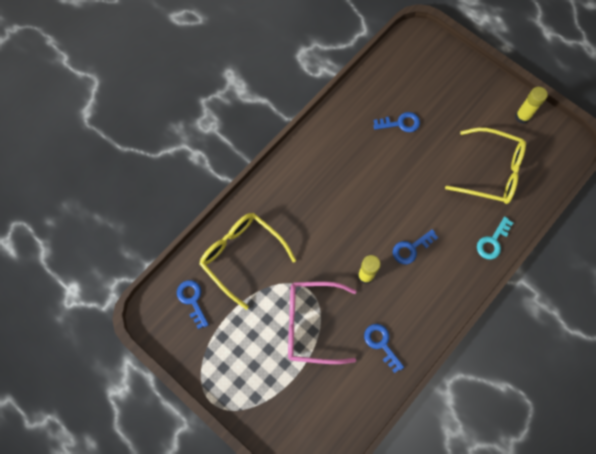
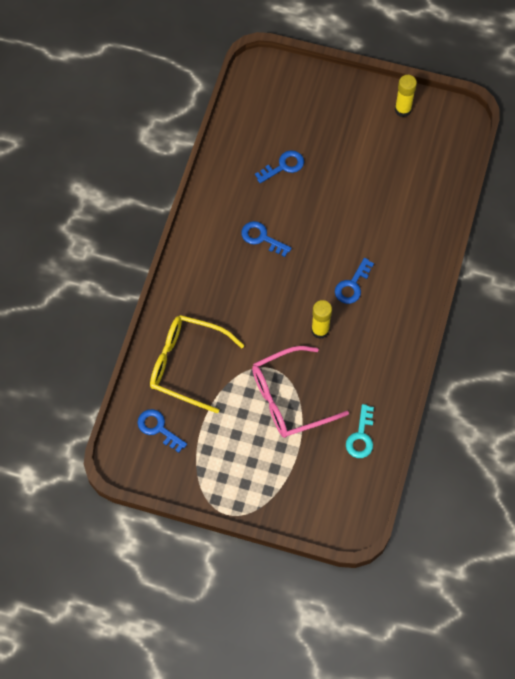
camera: 25 degrees left, 5 degrees down
blue key [364,324,404,373] -> blue key moved to [241,221,292,257]
yellow glasses [445,128,526,204] -> none
turquoise key [477,217,513,259] -> turquoise key moved to [346,404,374,458]

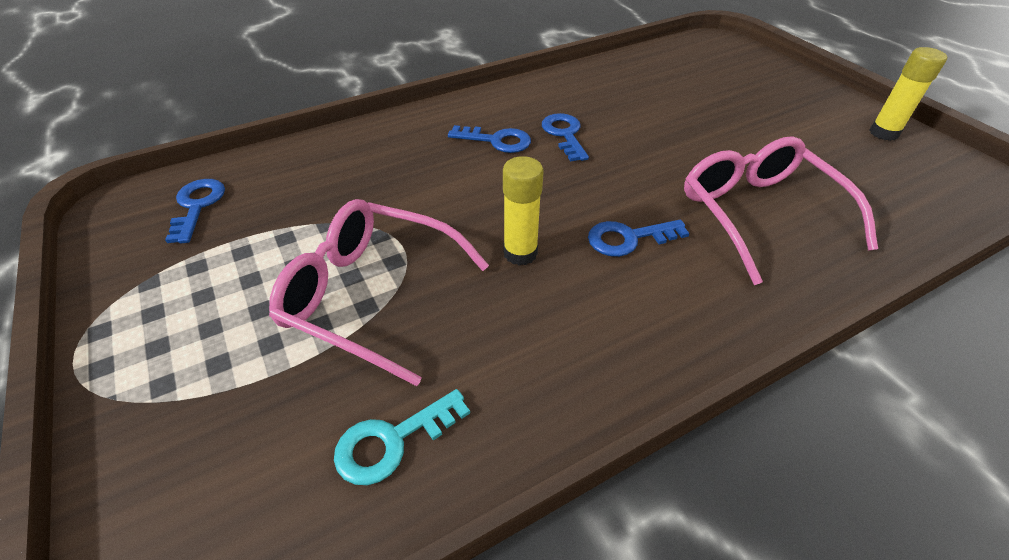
camera: 45 degrees right, 20 degrees down
yellow glasses [150,315,244,413] -> none
blue key [255,150,304,183] -> blue key moved to [448,125,531,153]
none -> pink glasses [684,136,878,285]

